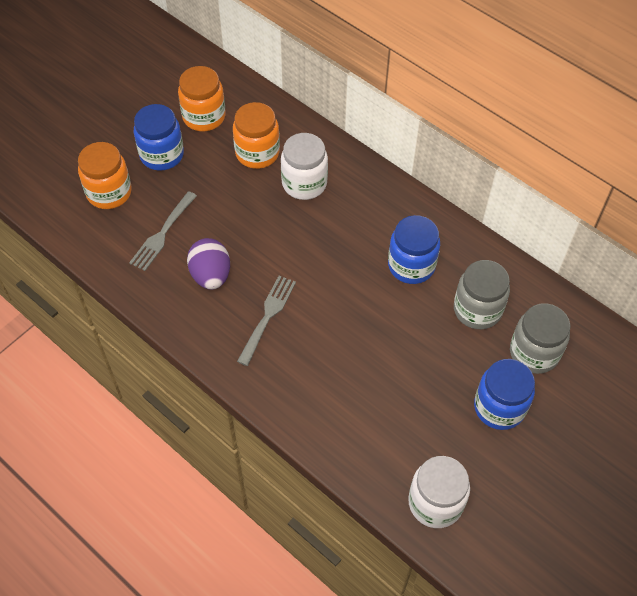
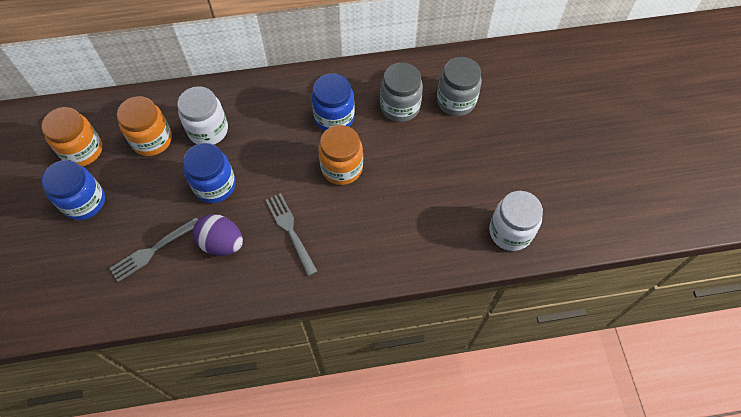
camera: 50 degrees left, 5 degrees up
orange jar [78,142,132,209] -> orange jar moved to [318,125,363,185]
grey fork [129,191,197,271] -> grey fork turned 75 degrees clockwise [109,217,198,282]
blue jar [474,359,535,430] -> blue jar moved to [183,143,235,203]

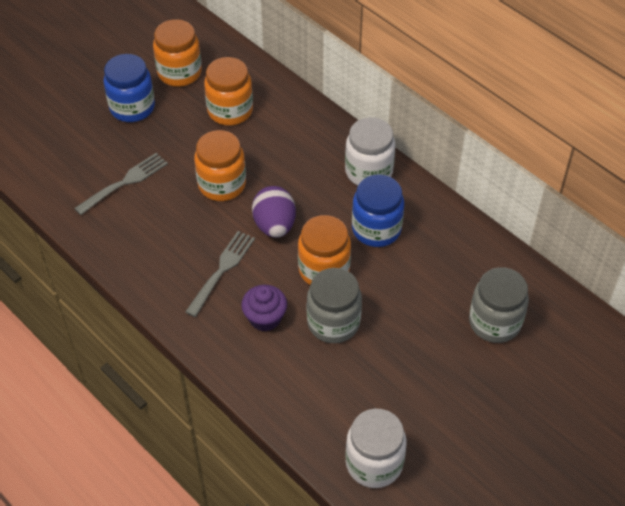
camera: 55 degrees right, 10 degrees down
grey fork [109,217,198,282] -> grey fork turned 120 degrees clockwise [74,153,168,215]
white jar [177,86,228,145] -> white jar moved to [345,117,395,185]
blue jar [183,143,235,203] -> orange jar [194,130,246,201]
purple egg [193,214,243,256] -> purple egg moved to [252,186,296,238]
grey jar [380,63,423,122] -> grey jar moved to [307,268,362,343]
none -> purple cupcake [241,285,287,331]

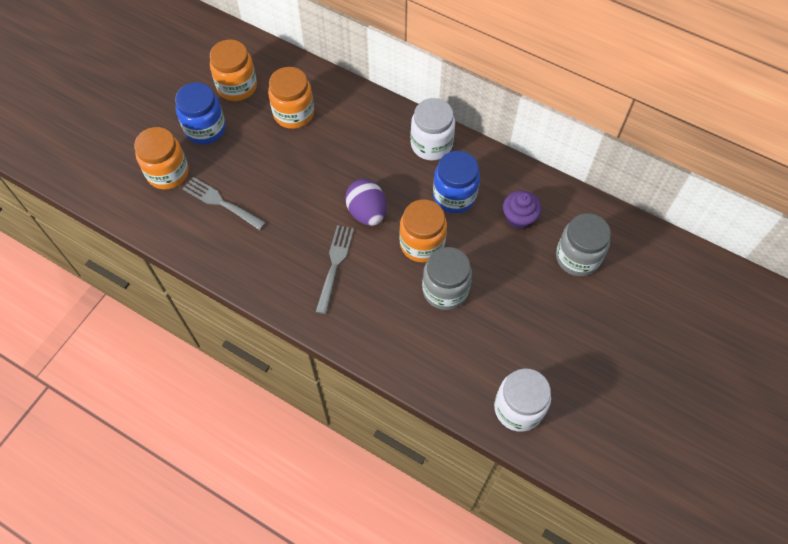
camera: 15 degrees left, 10 degrees up
grey fork [74,153,168,215] -> grey fork turned 90 degrees counterclockwise [183,177,266,230]
orange jar [194,130,246,201] -> orange jar moved to [134,127,189,189]
purple cupcake [241,285,287,331] -> purple cupcake moved to [503,191,542,230]

